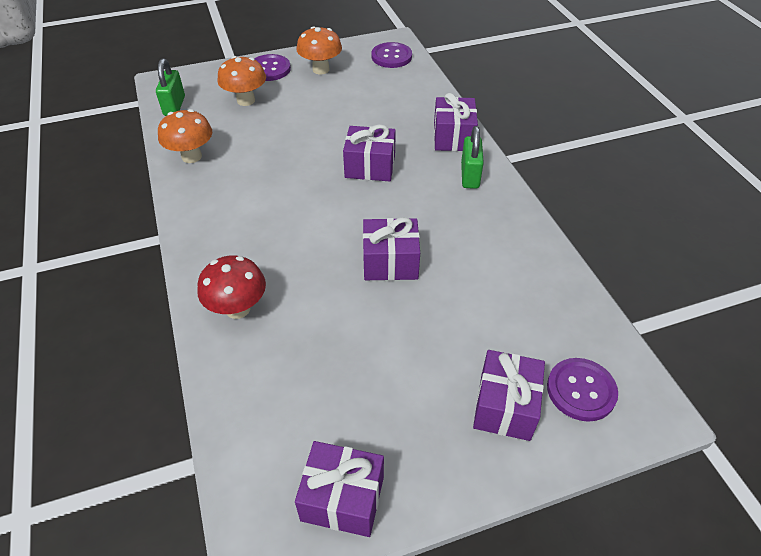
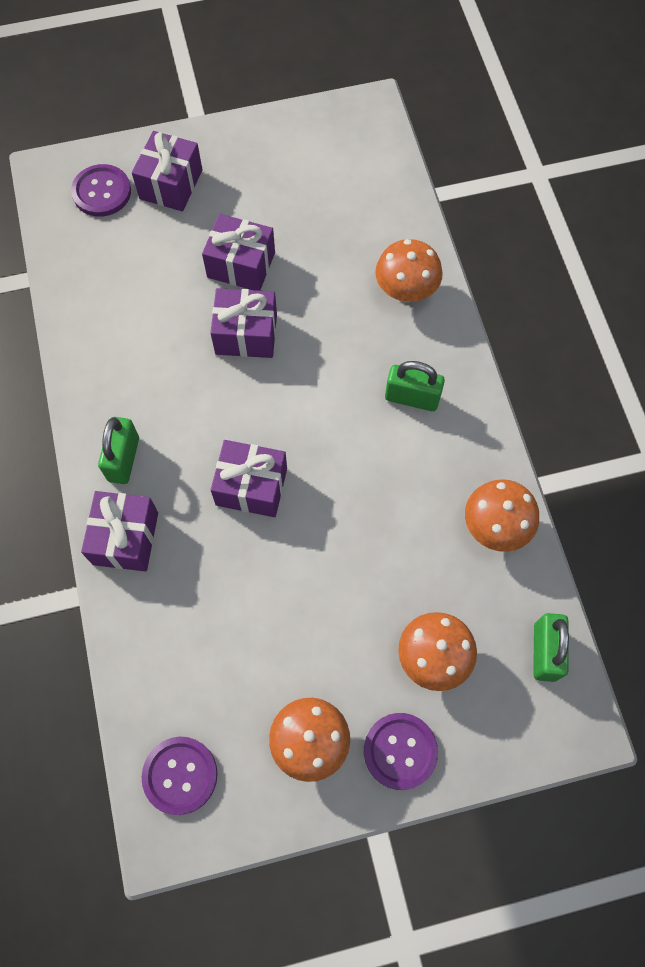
camera: 175 degrees left, 20 degrees up
red mushroom [197,256,266,319] -> orange mushroom [375,239,443,303]
purple gift [295,441,384,537] -> purple gift moved to [202,214,275,291]
none -> green padlock [385,361,445,411]

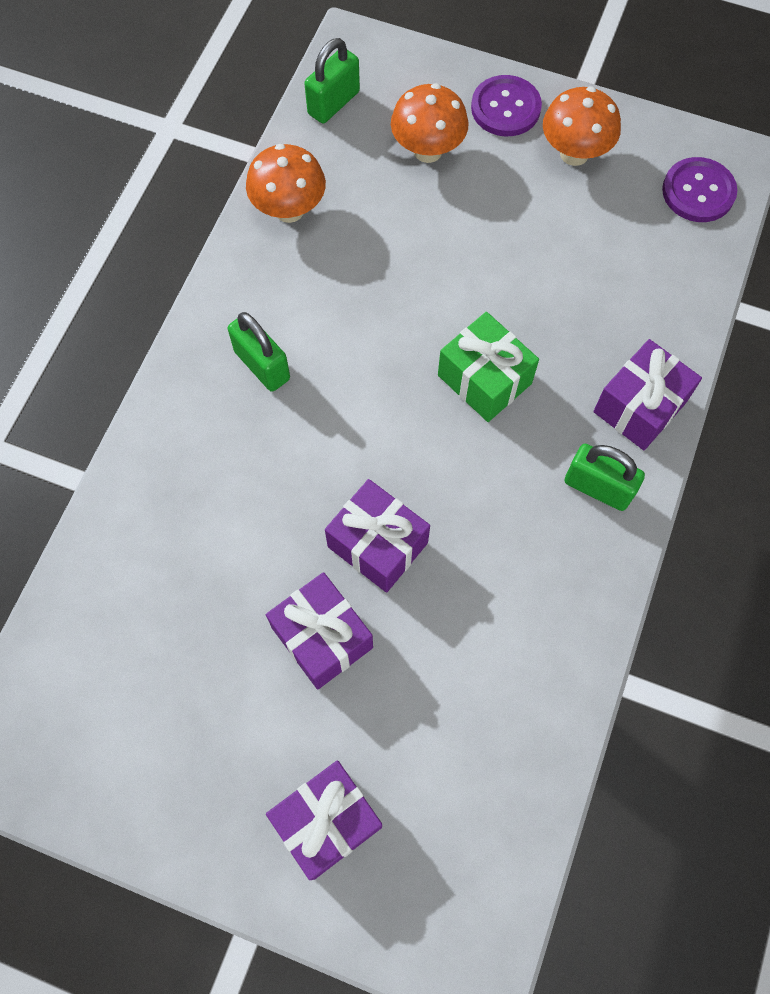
camera: 145 degrees left, 0 degrees up
purple button [71,164,131,217] -> none
green padlock [98,417,139,484] -> green padlock turned 75 degrees clockwise [564,444,645,511]
purple gift [211,440,287,517] -> green gift [438,312,539,422]
orange mushroom [375,239,443,303] -> none

